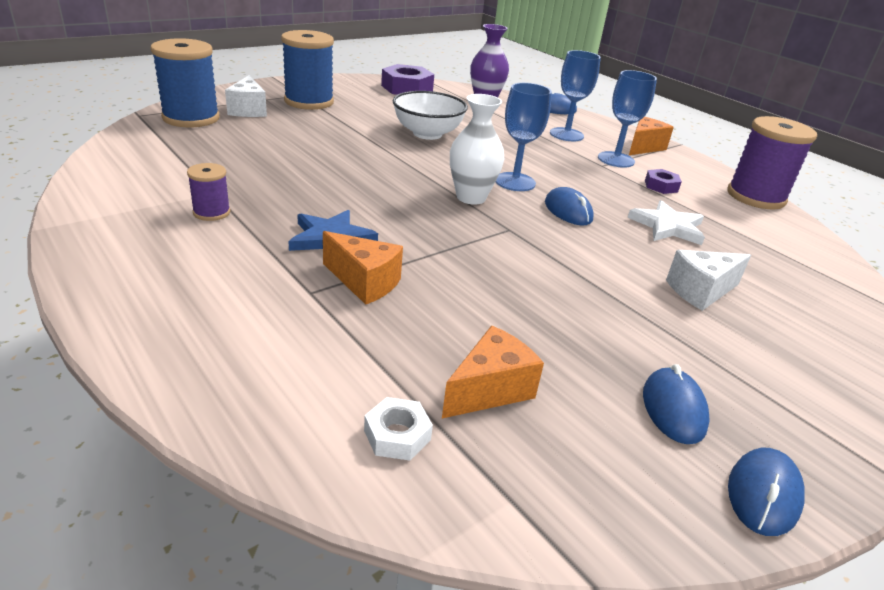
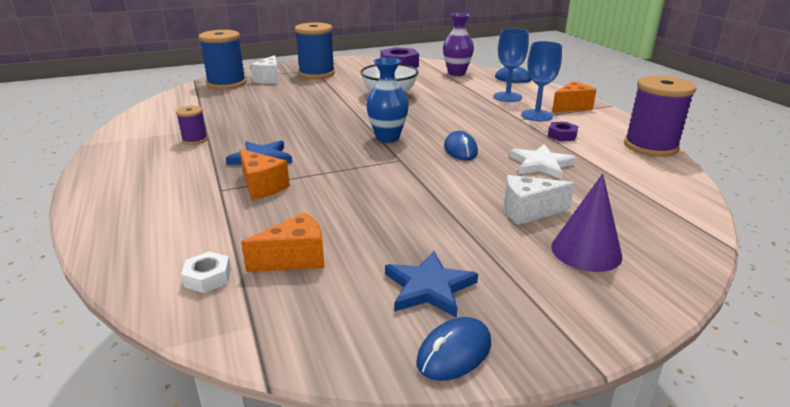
camera: 20 degrees right, 5 degrees down
white vase [450,94,505,205] -> blue vase [366,57,409,143]
blue goblet [496,83,552,191] -> none
blue mouse [643,364,710,444] -> blue star [385,251,478,318]
none -> purple cone [551,173,622,272]

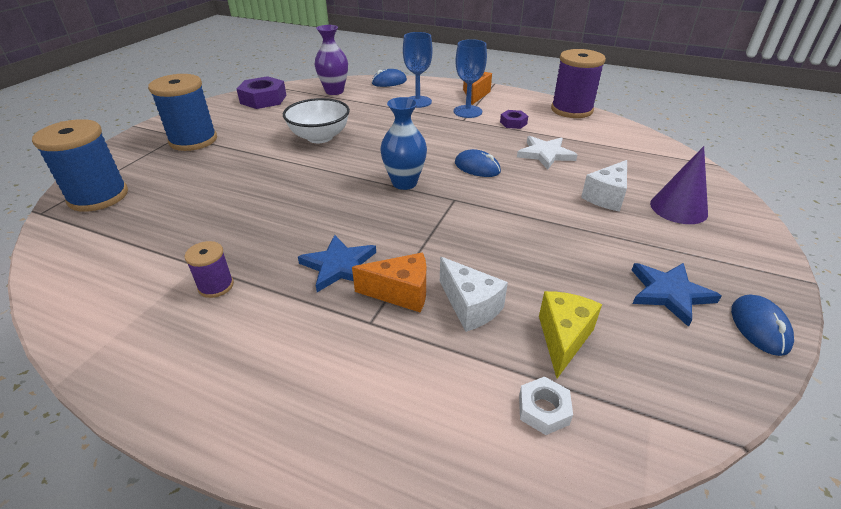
camera: 45 degrees left, 10 degrees up
orange cheese [241,212,325,272] -> yellow cheese [539,291,602,378]
white cheese [250,55,279,84] -> white cheese moved to [440,257,508,332]

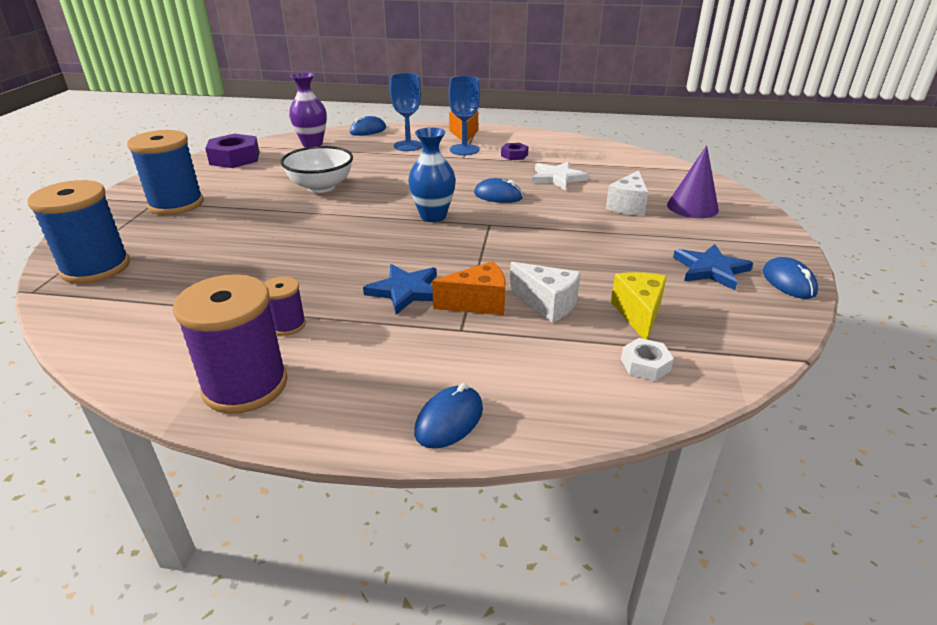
camera: 15 degrees left, 5 degrees down
purple spool [551,49,606,118] -> purple spool moved to [173,274,288,414]
none -> blue mouse [414,383,483,448]

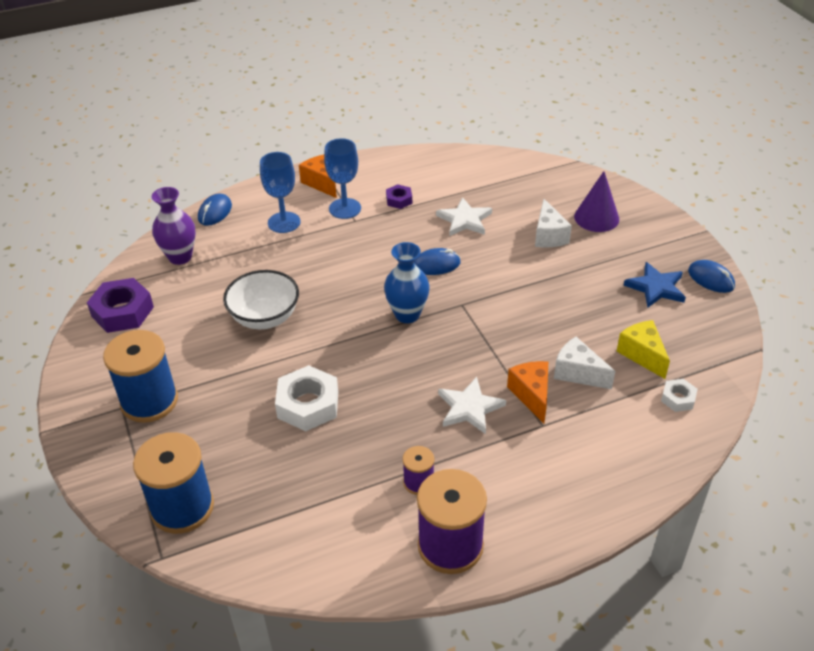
camera: 30 degrees left, 10 degrees up
blue star [363,264,437,315] -> white star [438,377,506,434]
blue mouse [414,383,483,448] -> none
orange cheese [432,261,506,315] -> orange cheese turned 60 degrees counterclockwise [507,361,548,424]
white cheese [509,262,581,323] -> white cheese turned 150 degrees counterclockwise [554,337,615,389]
none -> white nut [275,365,338,431]

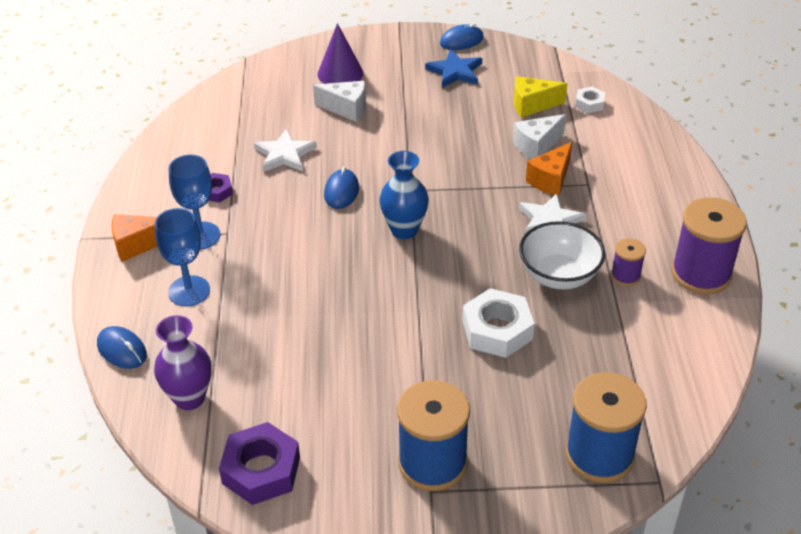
camera: 70 degrees left, 0 degrees up
white bowl [223,270,299,329] -> white bowl moved to [519,221,605,289]
orange cheese [507,361,548,424] -> orange cheese turned 60 degrees counterclockwise [526,142,572,196]

